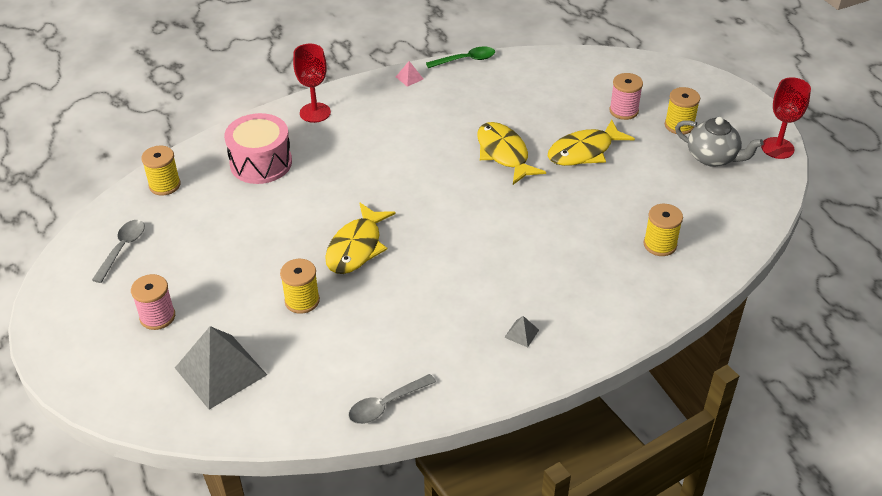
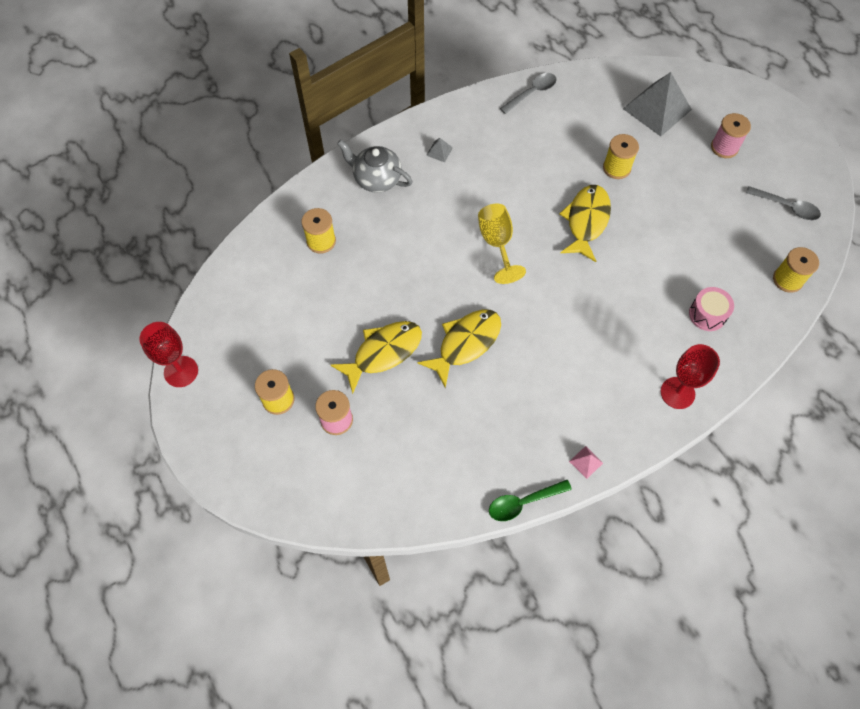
camera: 175 degrees right, 20 degrees up
grey spoon [92,220,145,283] -> grey spoon turned 75 degrees counterclockwise [746,186,821,220]
pink drum [224,113,292,184] -> pink drum [689,287,734,331], size x0.60
yellow fish [477,122,546,185] -> yellow fish turned 105 degrees counterclockwise [417,309,501,388]
grey teapot [675,117,763,167] -> grey teapot moved to [337,140,413,193]
none -> yellow goblet [478,204,526,284]

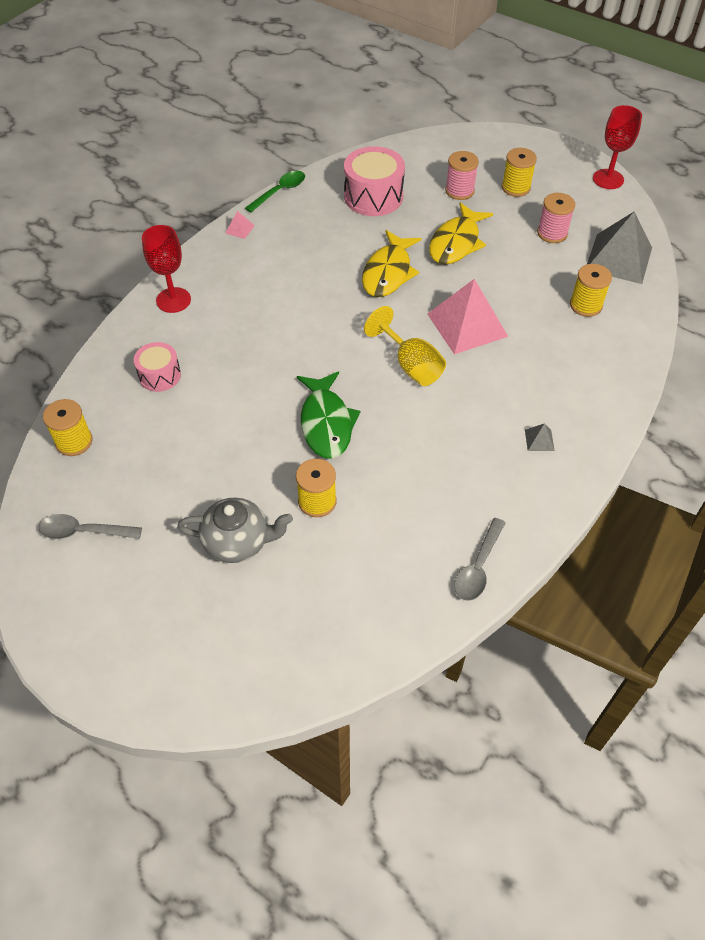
camera: 155 degrees right, 10 degrees down
grey teapot [337,140,413,193] -> grey teapot moved to [177,498,293,563]
yellow fish [559,185,611,262] -> green fish [297,371,360,459]
grey pyramid [623,72,692,137] -> grey pyramid moved to [587,211,652,284]
pink spool [711,113,751,158] -> pink spool moved to [537,193,575,243]
none -> pink drum [344,146,405,216]
none -> pink pyramid [428,279,508,354]

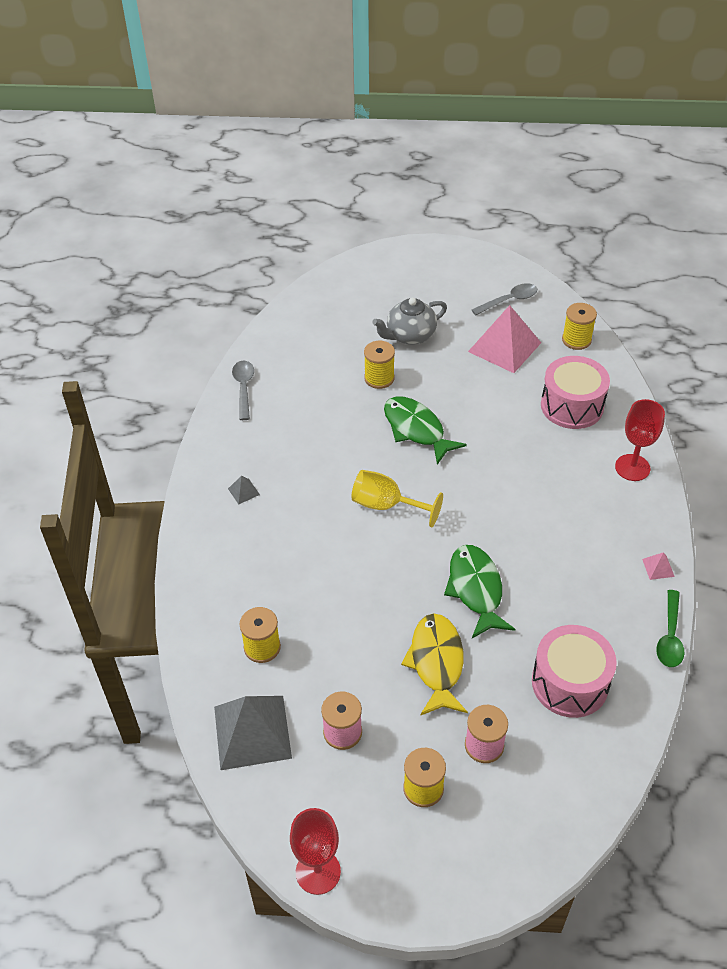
camera: 150 degrees right, 5 degrees down
pink drum [134,342,181,392] -> pink drum [541,356,610,429], size x1.67
yellow fish [362,230,421,297] -> green fish [444,545,515,638]
pink pyramid [428,279,508,354] -> pink pyramid moved to [468,305,541,373]

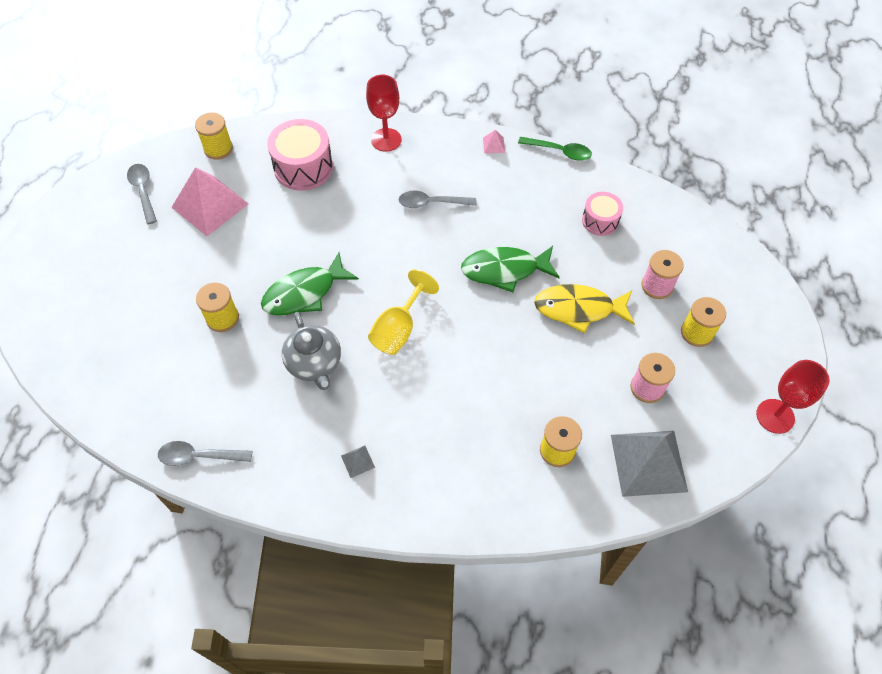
camera: 85 degrees left, 10 degrees up
grey teapot [372,298,447,345] -> grey teapot moved to [282,312,341,390]
pink drum [532,625,617,718] -> pink drum [582,192,623,236], size x0.60
none -> grey spoon [399,191,476,208]

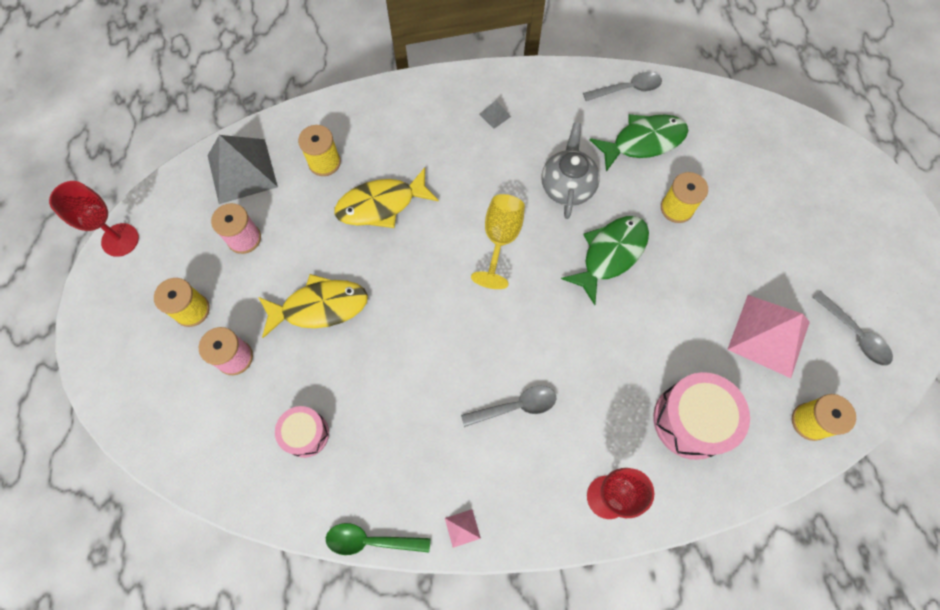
camera: 165 degrees right, 10 degrees up
grey teapot [282,312,341,390] -> grey teapot turned 45 degrees clockwise [542,123,600,219]
green fish [461,246,560,292] -> green fish moved to [590,114,688,172]
none -> yellow fish [334,167,439,228]

